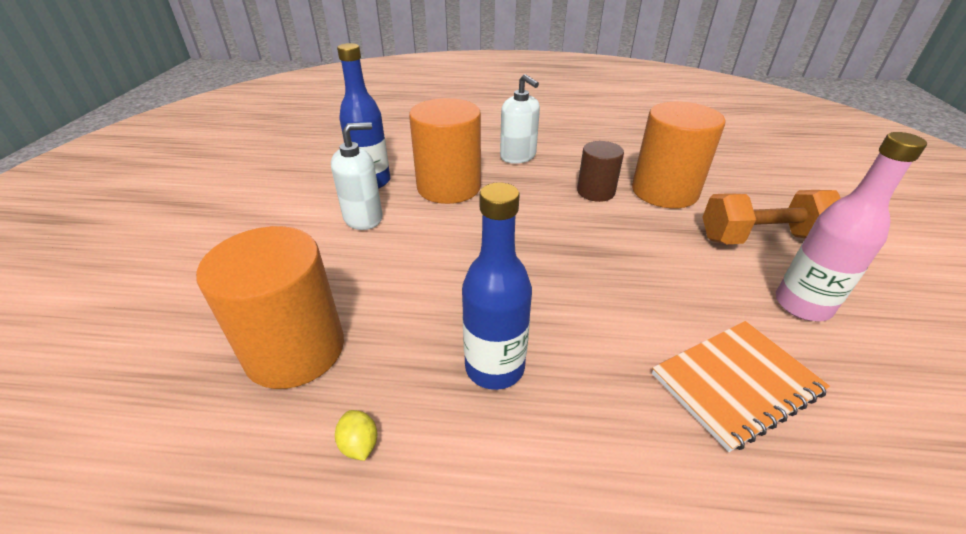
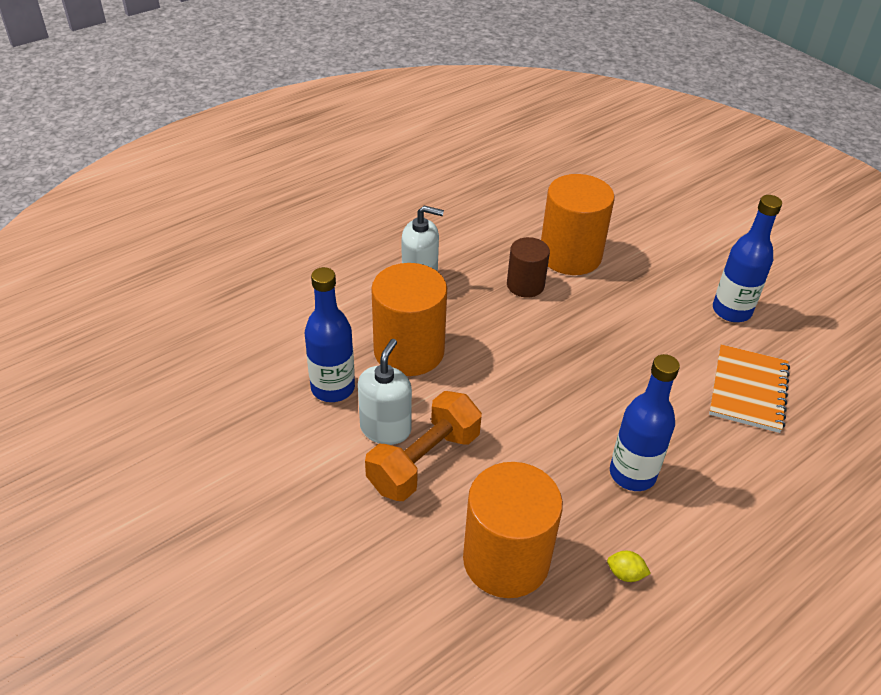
camera: 45 degrees left, 5 degrees up
orange dumbbell [702,190,841,244] -> orange dumbbell moved to [365,391,482,501]
pink bottle [776,132,927,321] -> blue bottle [713,195,782,322]

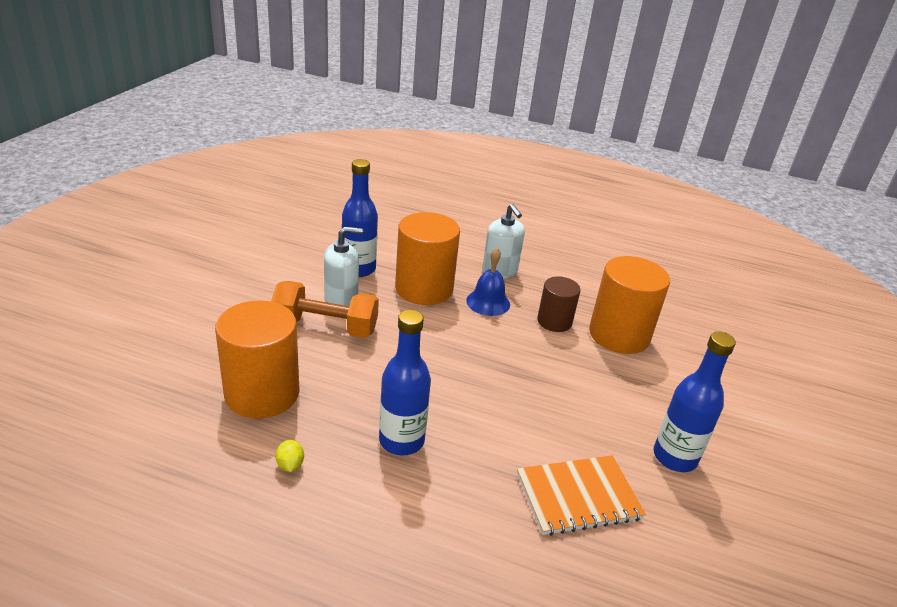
camera: 55 degrees right, 10 degrees down
none -> blue bell [466,247,510,316]

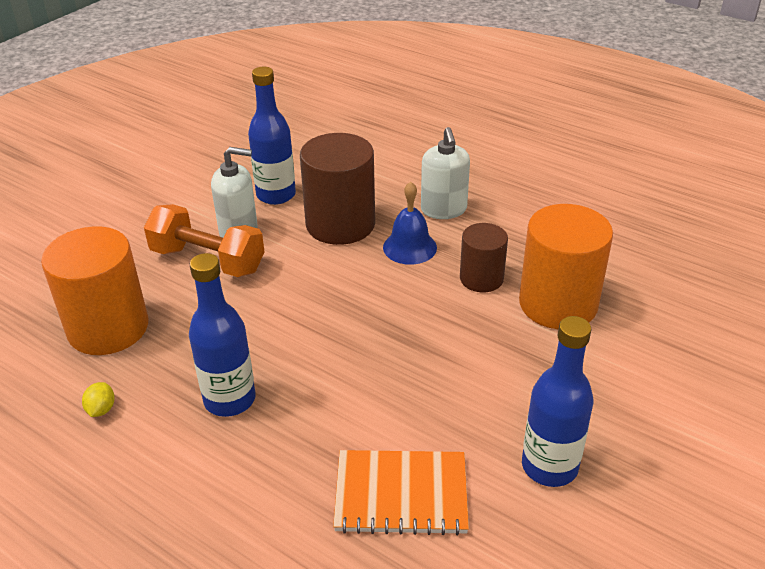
camera: 20 degrees right, 5 degrees up
orange cylinder [395,212,460,305] -> brown cylinder [300,133,375,245]

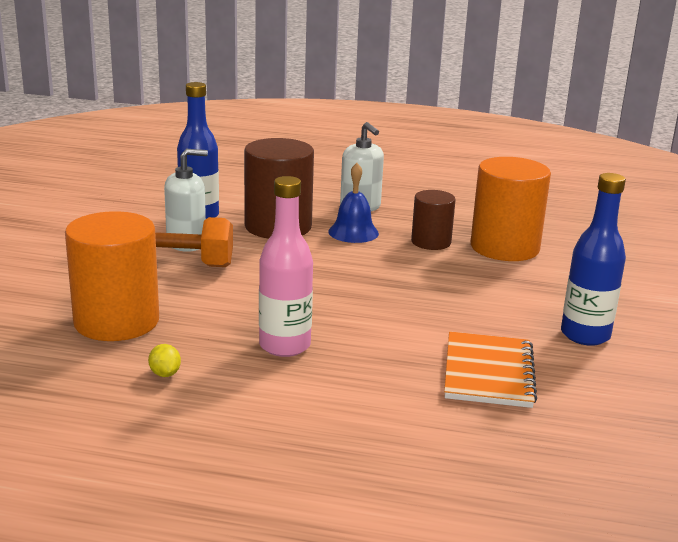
camera: 25 degrees left, 15 degrees down
blue bottle [189,253,255,417] -> pink bottle [259,176,313,357]
orange notebook [333,450,469,535] -> orange notebook turned 60 degrees counterclockwise [444,332,537,408]

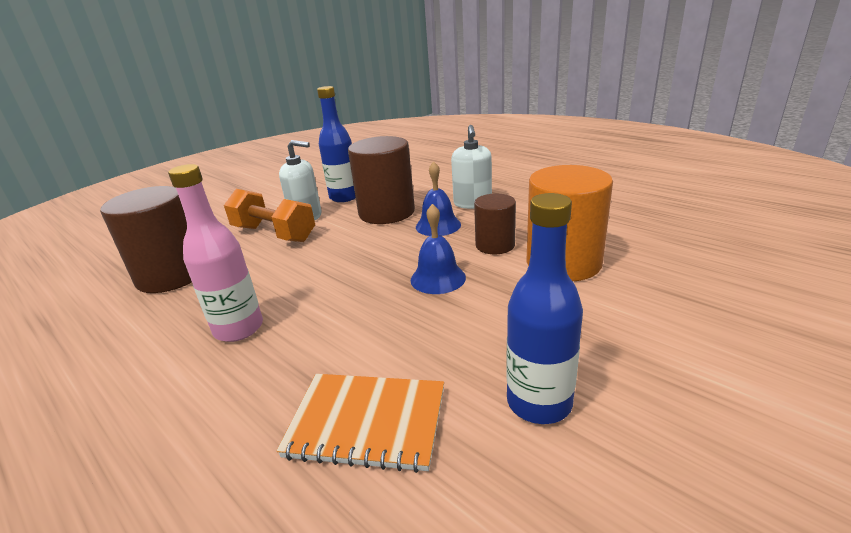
camera: 35 degrees right, 5 degrees up
orange cylinder [65,211,159,341] -> brown cylinder [100,186,192,293]
yellow lemon [148,344,181,377] -> none
orange notebook [444,332,537,408] -> orange notebook turned 60 degrees clockwise [277,374,444,473]
none -> blue bell [411,204,466,294]

